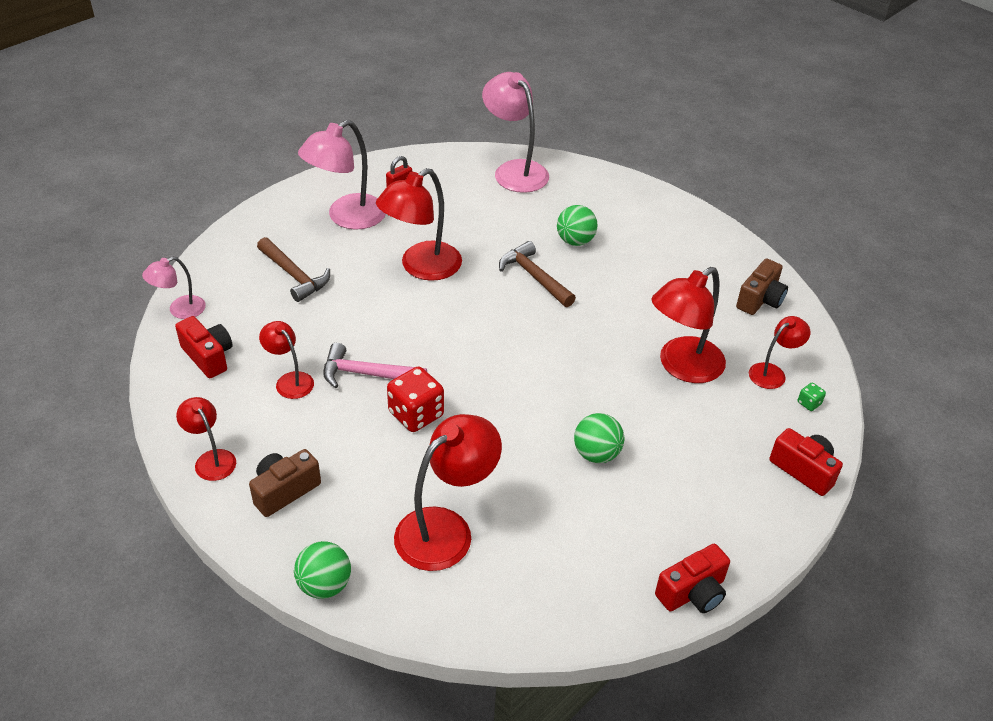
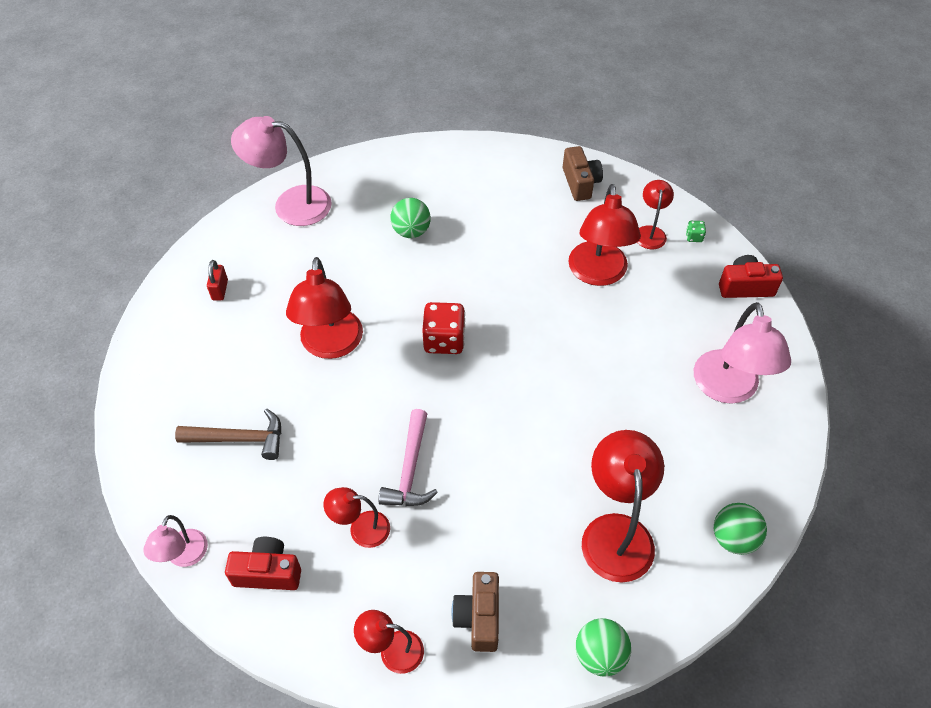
camera: 45 degrees left, 10 degrees up
pink lamp [298,120,386,230] -> pink lamp moved to [694,302,791,404]
pink hammer [323,343,427,388] -> pink hammer turned 45 degrees counterclockwise [378,409,438,506]
red dice [387,366,444,432] -> red dice moved to [422,302,465,354]
brown hammer [499,241,576,307] -> none
green ball [574,413,624,463] -> green ball moved to [714,503,767,555]
red camera [655,544,730,613] -> none

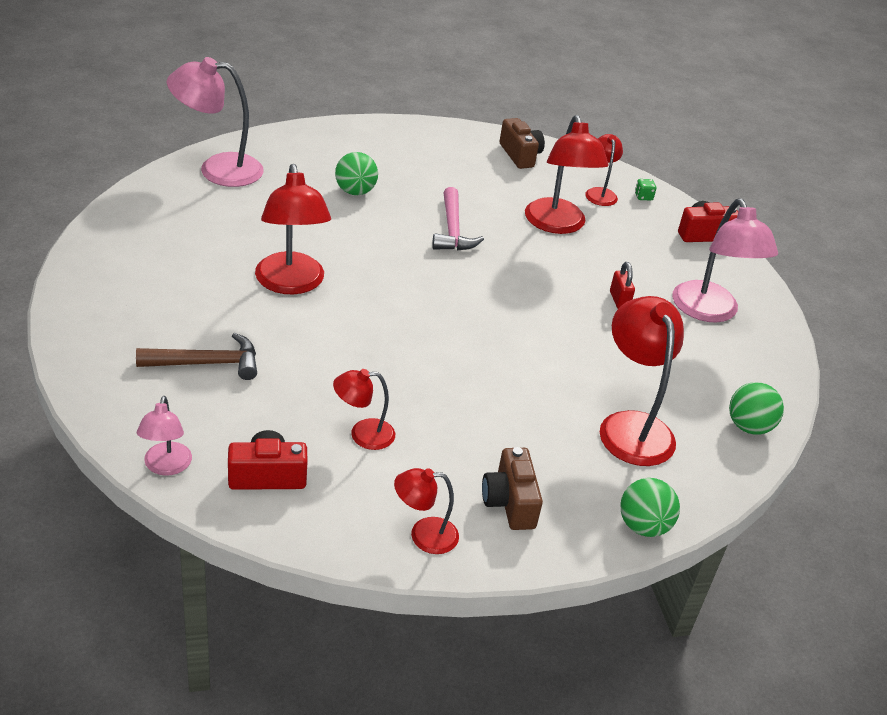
camera: 15 degrees left, 15 degrees down
red padlock [207,260,228,300] -> red padlock moved to [610,262,635,309]
pink hammer [378,409,438,506] -> pink hammer moved to [432,187,484,251]
red dice [422,302,465,354] -> none

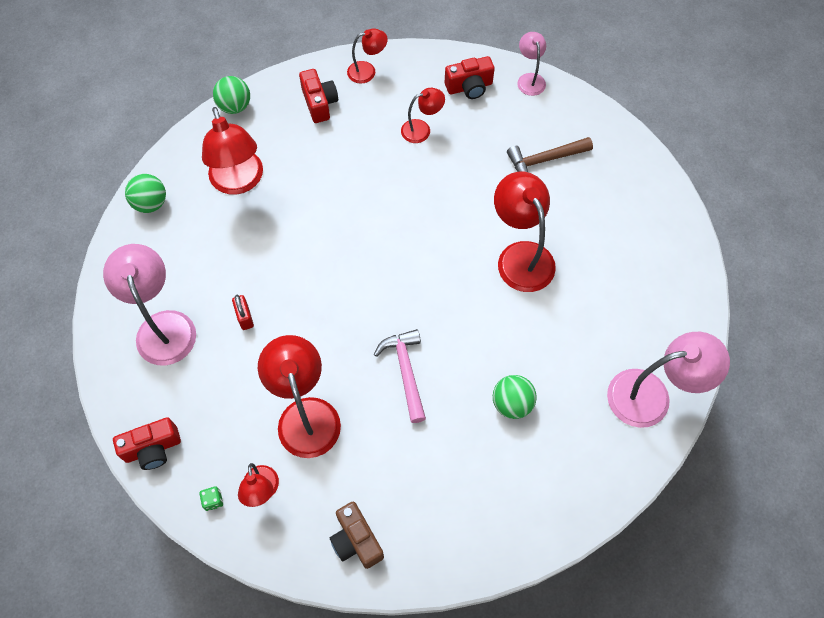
camera: 175 degrees right, 25 degrees up
brown camera [482,447,543,530] -> red camera [299,69,338,123]

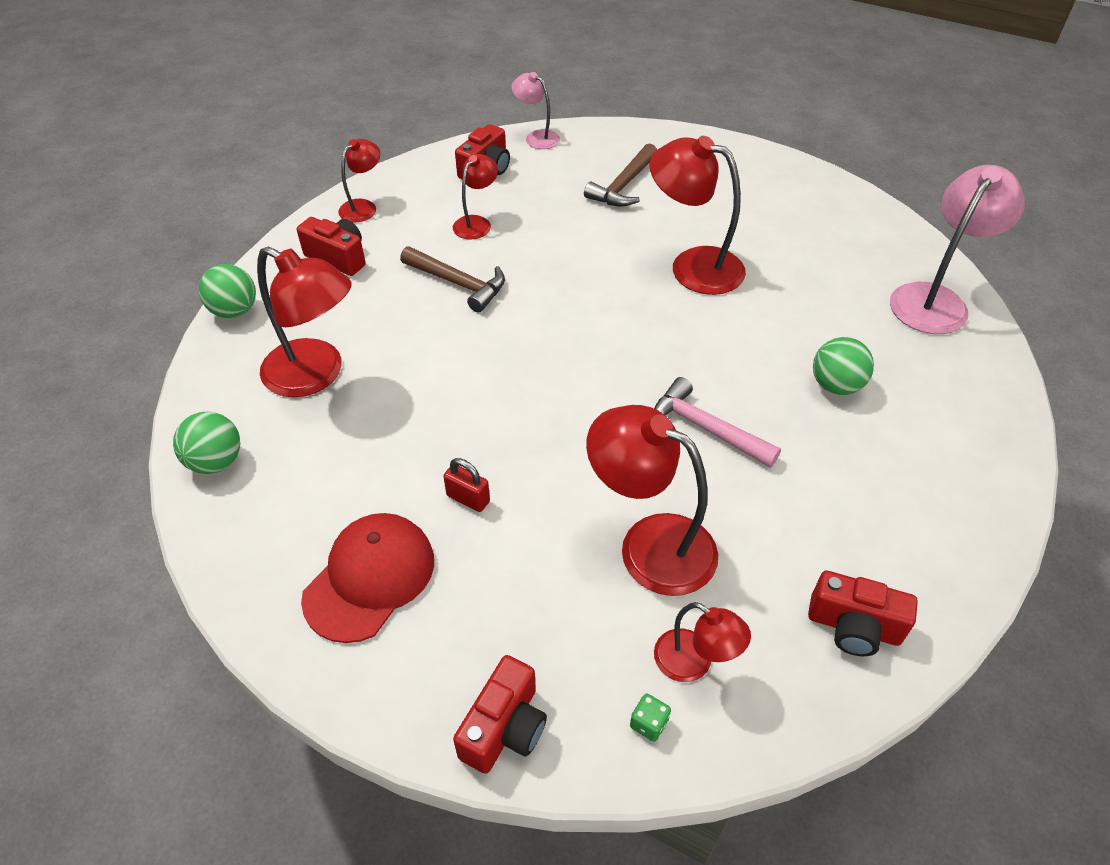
camera: 40 degrees left, 15 degrees down
pink lamp [103,244,196,366] -> red cap [301,513,434,643]
brown camera [330,502,384,569] -> red camera [808,571,918,656]
none -> brown hammer [400,246,505,313]

